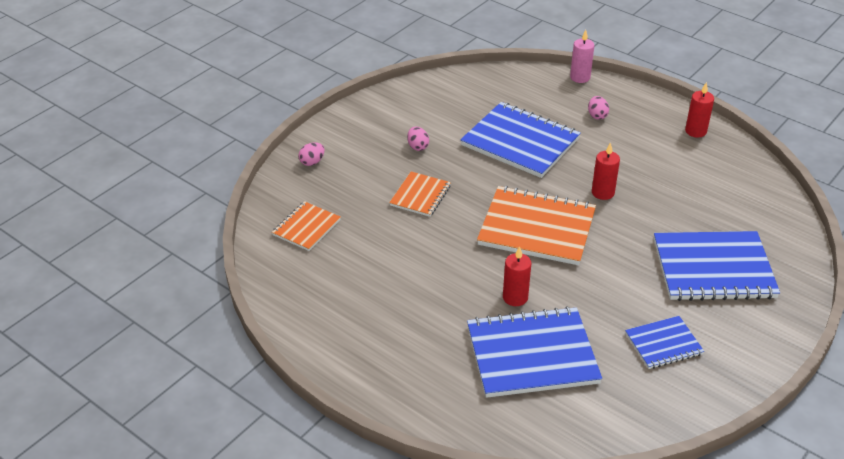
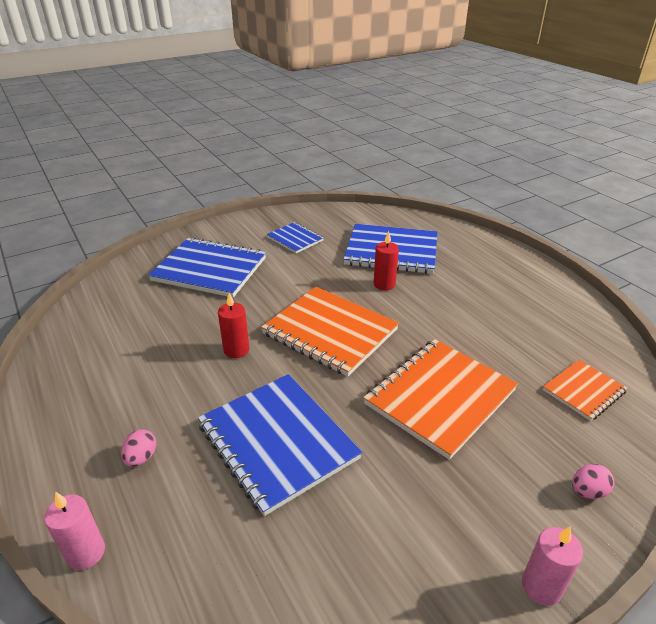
camera: 160 degrees left, 5 degrees down
orange notebook [389,172,451,217] -> orange notebook [363,339,518,460], size x1.87
pink egg [407,126,429,151] -> none
blue notebook [625,316,704,369] -> blue notebook turned 45 degrees clockwise [266,222,324,253]
red candle [685,82,714,137] -> none
none -> pink candle [522,527,583,606]

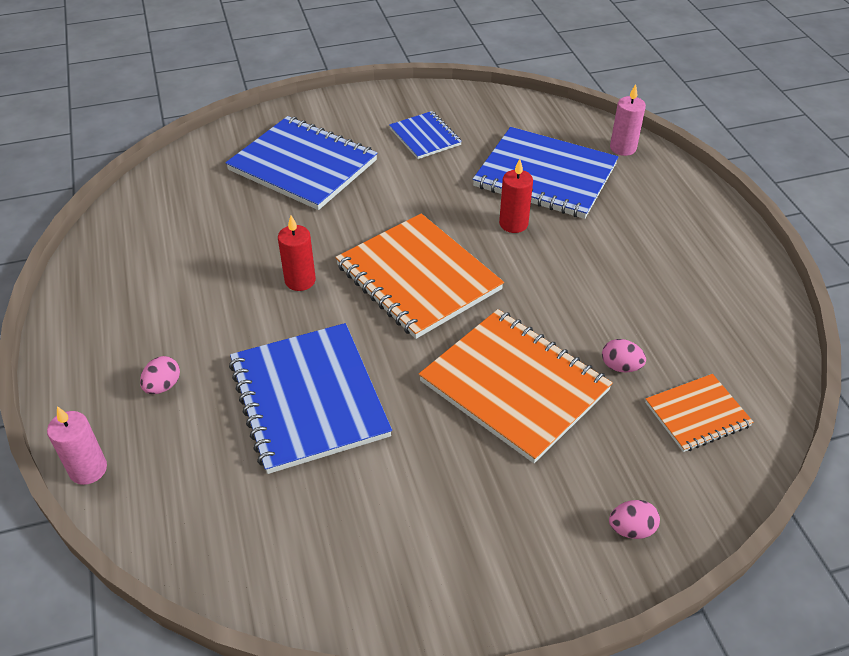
camera: 15 degrees right, 10 degrees up
orange notebook [363,339,518,460] -> orange notebook turned 75 degrees clockwise [419,309,613,463]
pink candle [522,527,583,606] -> pink candle moved to [610,84,646,156]
none -> pink egg [602,339,646,372]

